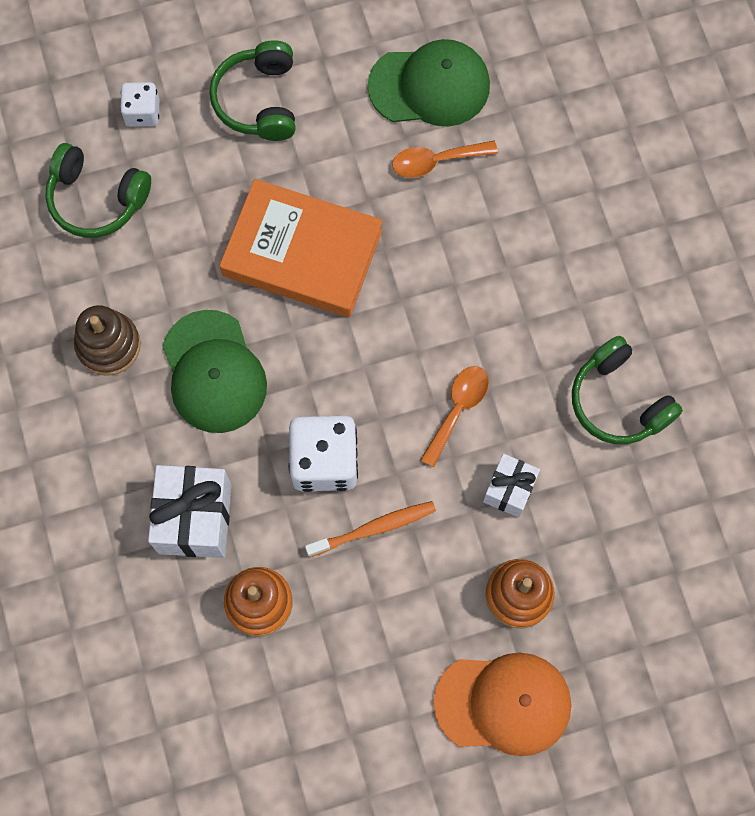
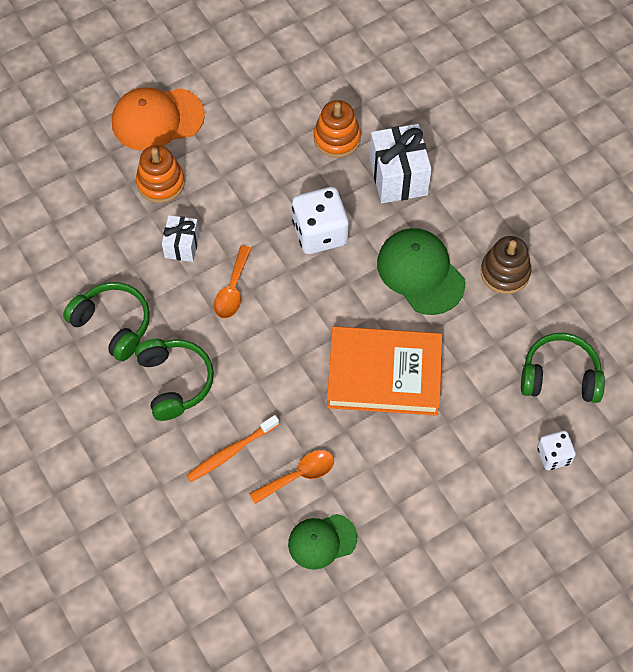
camera: 165 degrees right, 10 degrees down
green headphones [209,40,296,141] -> green headphones moved to [135,339,214,421]
orange toothbrush [305,501,436,557] -> orange toothbrush moved to [186,415,280,482]
green cap [368,39,490,126] -> green cap [288,514,357,570], size x0.65

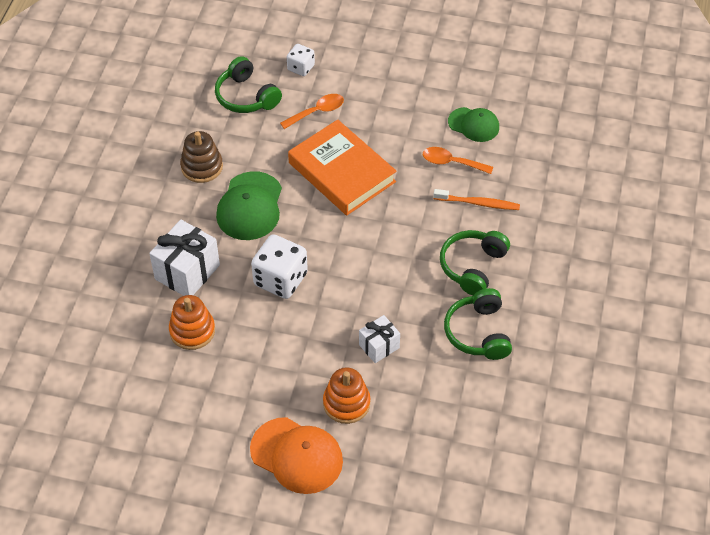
camera: 135 degrees left, 10 degrees down
orange spoon [214,245,252,319] -> orange spoon moved to [280,94,344,129]

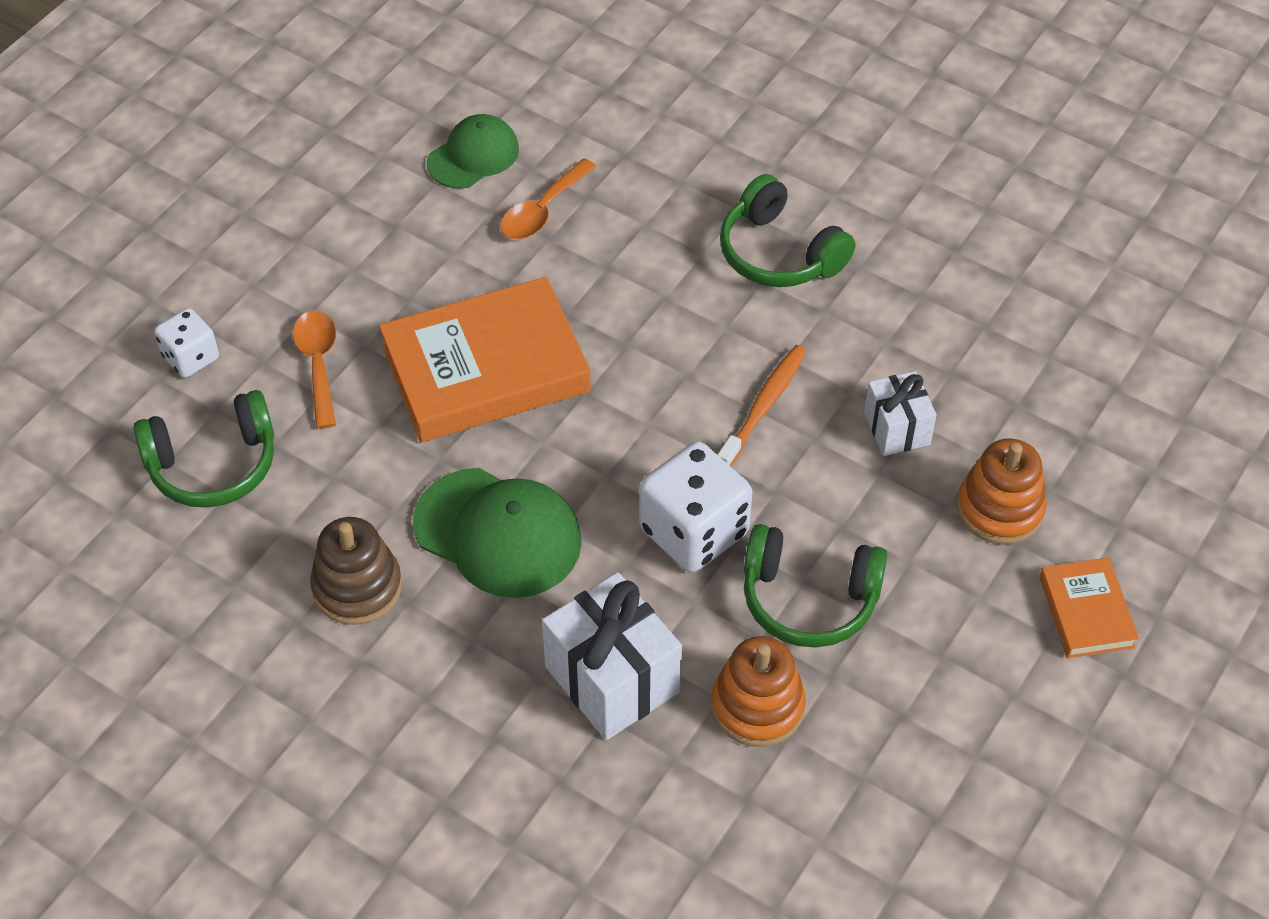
camera: 70 degrees left, 0 degrees up
orange cap [250,417,343,494] -> orange book [1039,557,1139,658]
orange toothbrush [433,189,520,210] -> orange toothbrush moved to [717,345,807,466]
green headphones [444,288,512,360] -> green headphones moved to [744,524,888,648]

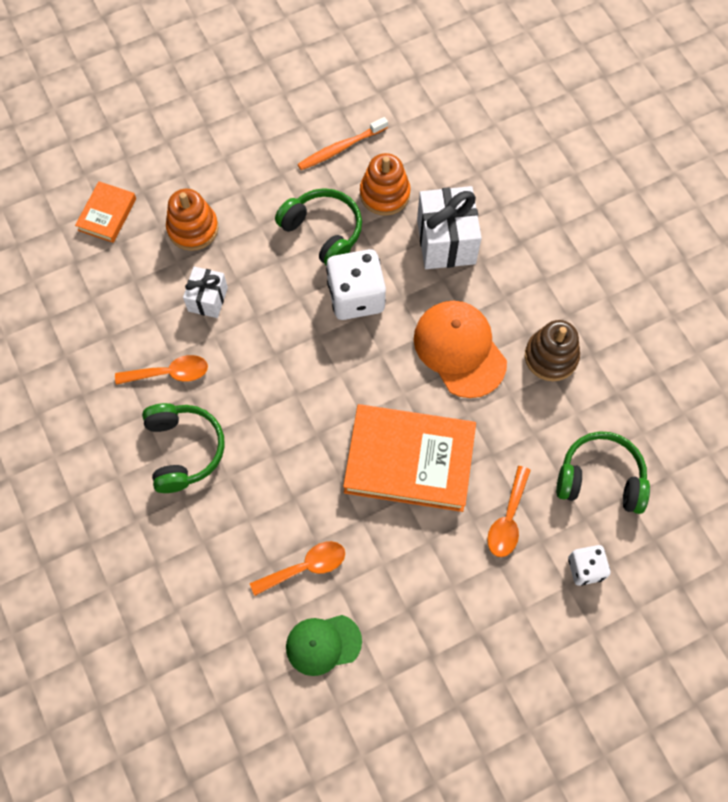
camera: 150 degrees left, 15 degrees up
green cap [413,468,582,598] -> orange cap [414,301,507,398]
orange toothbrush [717,345,807,466] -> orange toothbrush moved to [298,117,388,170]
orange book [1039,557,1139,658] -> orange book moved to [75,181,136,243]
none -> orange spoon [115,355,208,385]

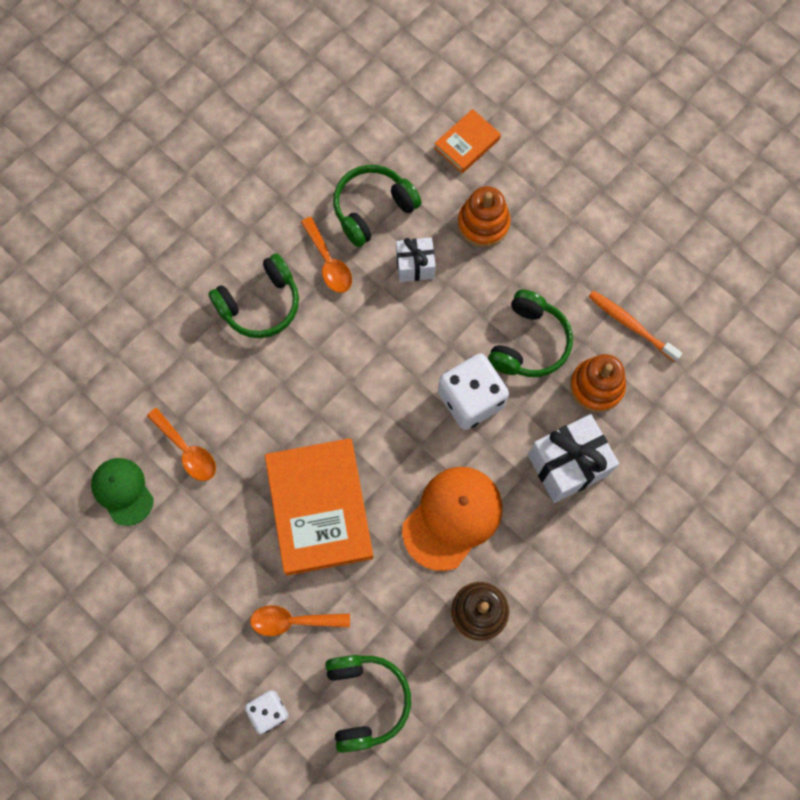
camera: 70 degrees right, 5 degrees up
orange book [75,181,136,243] -> orange book turned 45 degrees counterclockwise [434,109,501,173]
none -> green headphones [333,165,421,247]

